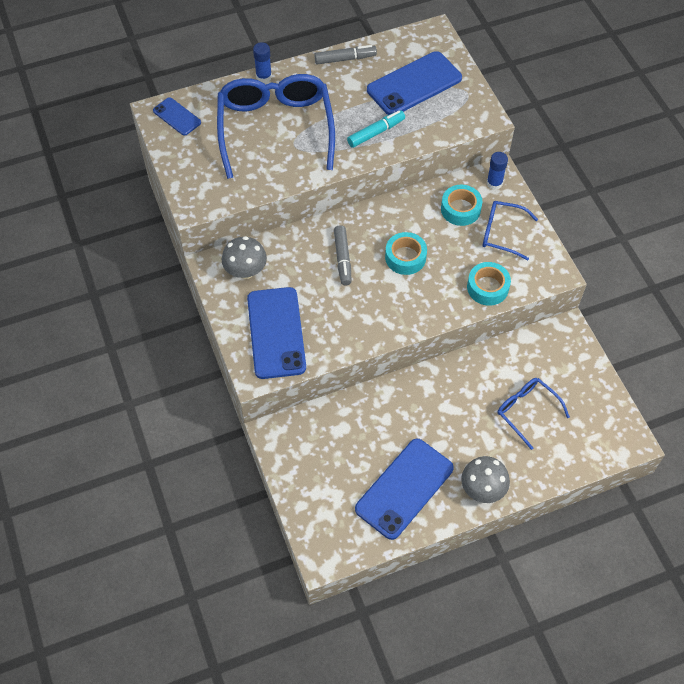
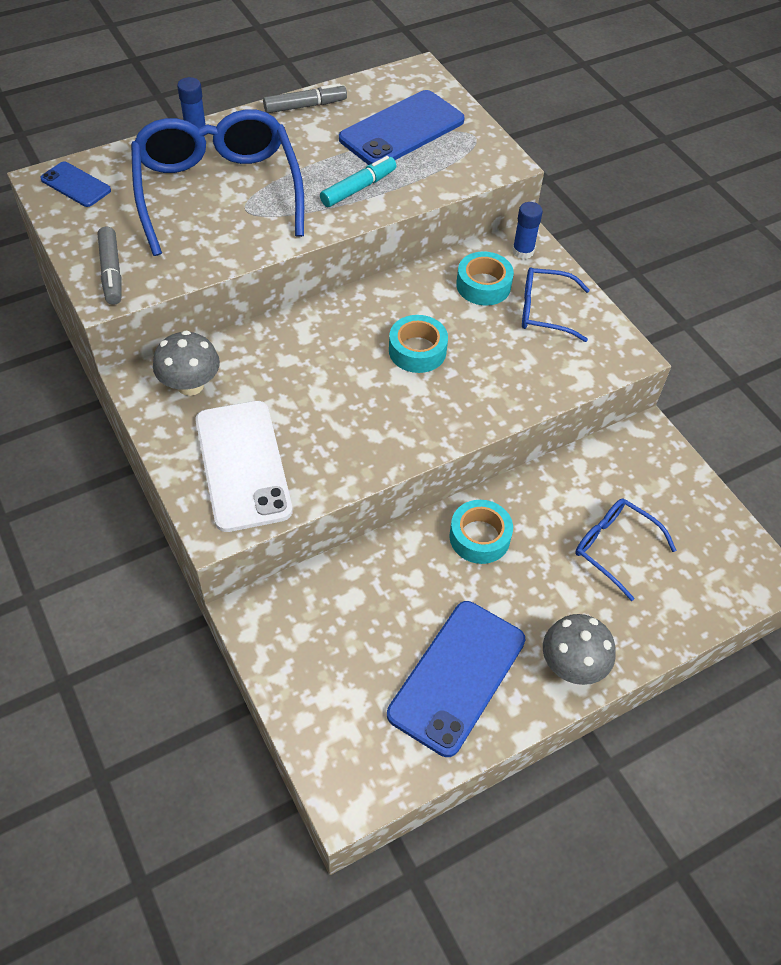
camera: 10 degrees left, 5 degrees down
blue phone [247,287,306,379] -> white phone [195,401,292,532]
grey marker [334,225,352,285] -> grey marker moved to [98,227,122,305]
turquoise tape [467,262,511,306] -> turquoise tape moved to [449,500,513,564]

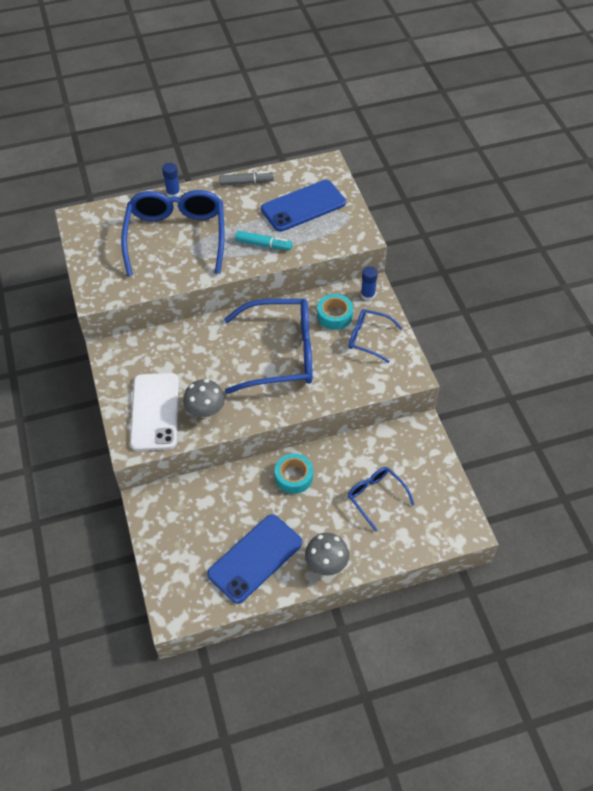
camera: 15 degrees right, 0 degrees up
blue phone [40,161,111,207] -> none
grey marker [98,227,122,305] -> none
grey mushroom [153,330,220,396] -> grey mushroom moved to [183,379,225,418]
turquoise marker [320,156,396,207] -> turquoise marker turned 45 degrees clockwise [235,231,292,250]
turquoise tape [389,315,448,373] -> blue glasses [224,299,313,394]

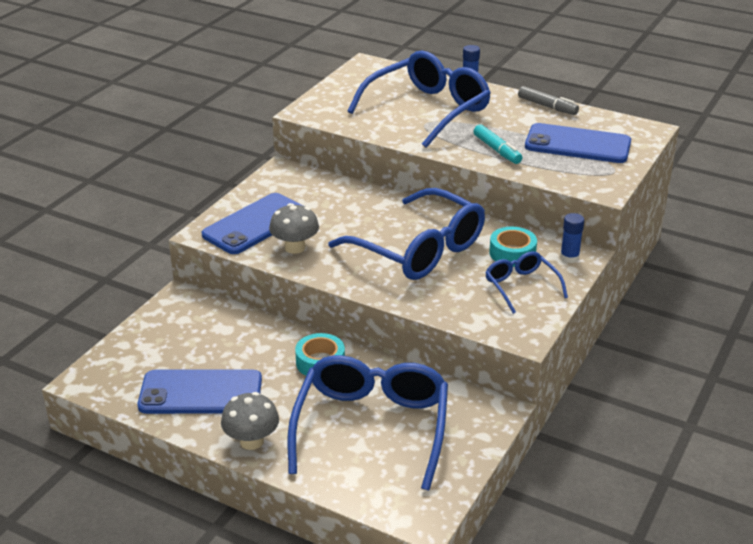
camera: 45 degrees right, 20 degrees down
white phone [130,373,179,451] -> blue phone [202,193,303,254]
blue glasses [348,467,415,532] -> blue glasses [288,355,448,491], size x1.98

